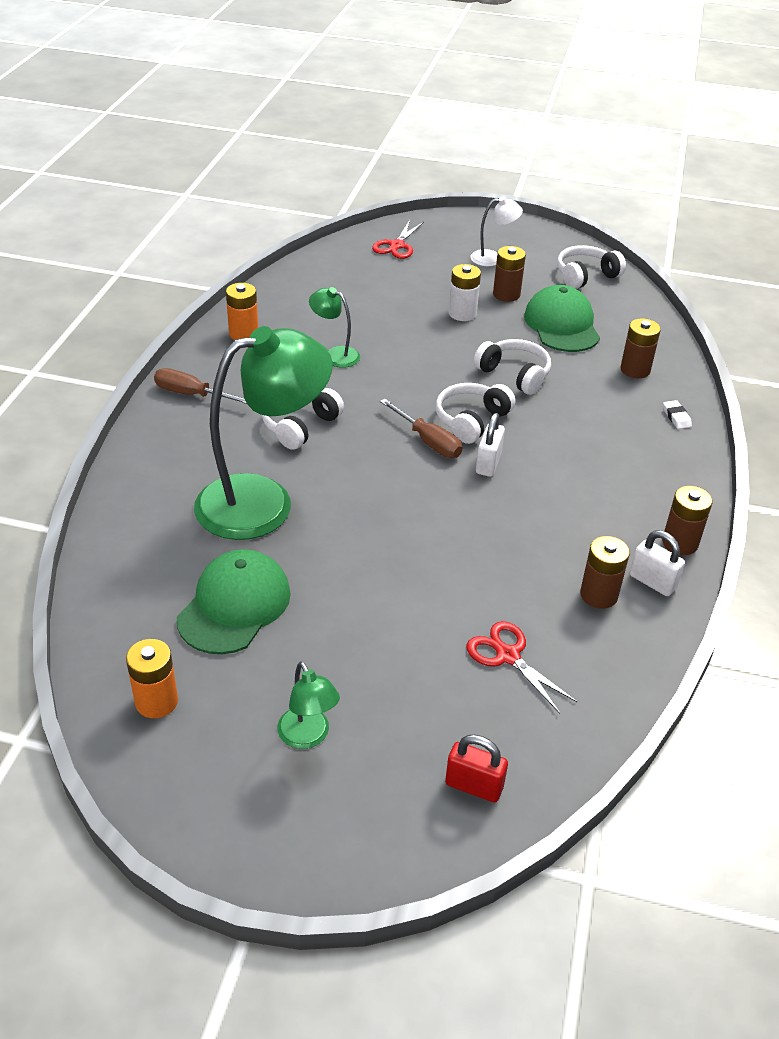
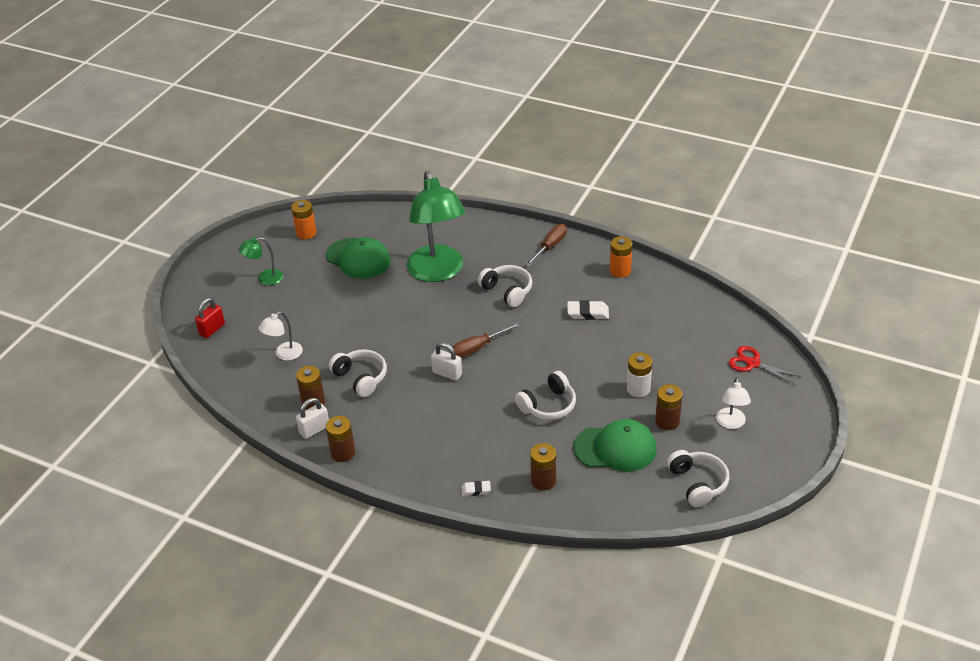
camera: 105 degrees right, 0 degrees up
green lamp [309,287,360,368] -> white eraser [567,300,609,320]
white headphones [436,383,516,444] -> white headphones moved to [329,349,387,397]
red scissors [466,621,577,714] -> white lamp [259,311,303,361]

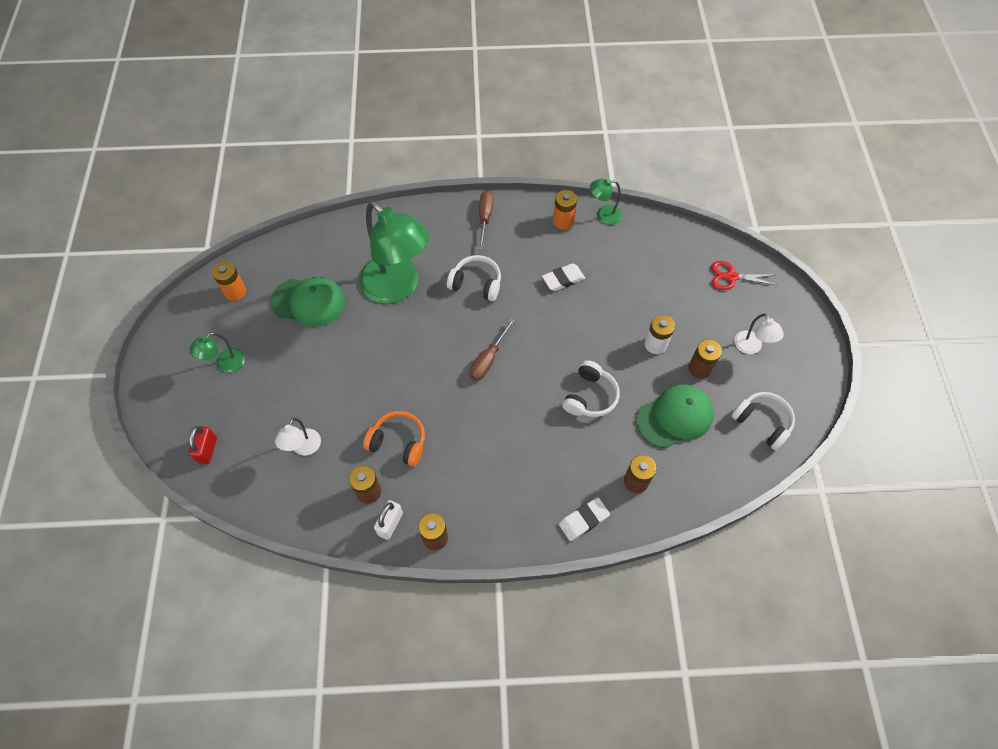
camera: 30 degrees left, 20 degrees up
white headphones [329,349,387,397] -> orange headphones [363,411,425,467]
white padlock [431,342,462,381] -> none
white eraser [461,481,491,496] -> white eraser [559,497,610,541], size x1.64
none -> green lamp [590,179,622,225]

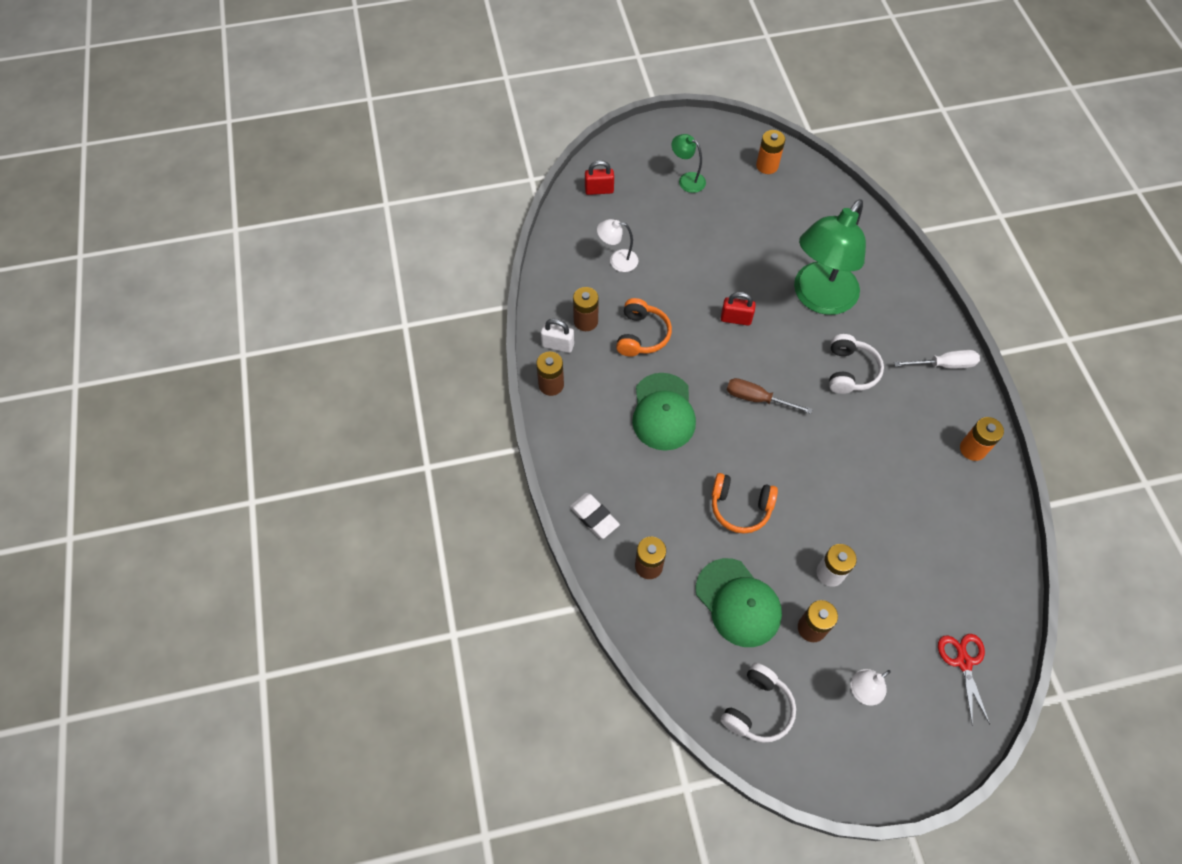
camera: 80 degrees right, 0 degrees up
green cap [271,277,345,327] -> green cap moved to [632,373,696,451]
brown screwdriver [478,190,494,250] -> white screwdriver [894,350,980,369]
white eraser [542,263,585,291] -> none
white headphones [562,360,620,417] -> orange headphones [712,473,778,534]
green lamp [590,179,622,225] -> none
none -> red padlock [721,292,756,326]

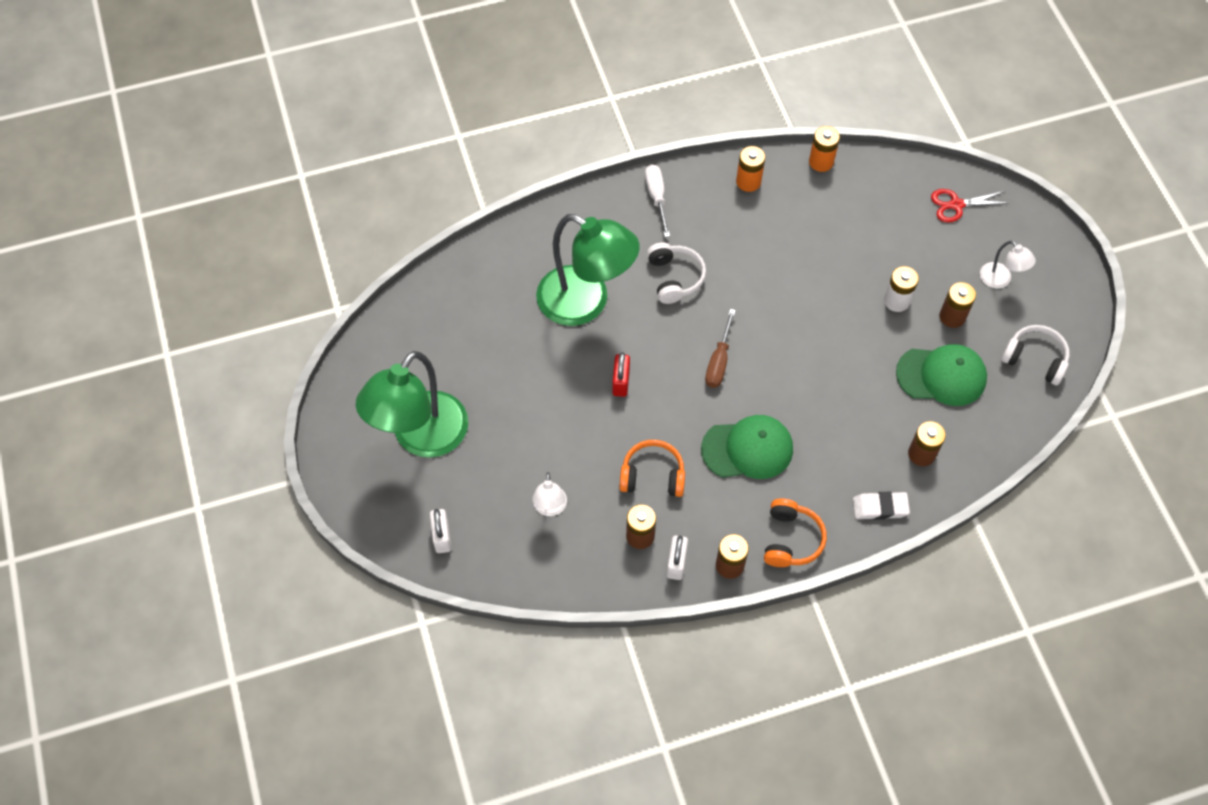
camera: 95 degrees left, 0 degrees up
white eraser [570,493,620,539] -> white eraser turned 45 degrees clockwise [853,492,910,520]
red padlock [585,160,614,195] -> white padlock [430,509,451,553]
green lamp [672,134,706,193] -> green lamp [356,351,468,458], size x2.26
green cap [695,558,782,647] -> green cap turned 45 degrees clockwise [896,344,987,406]
orange headphones [712,473,778,534] -> orange headphones moved to [764,498,827,567]
orange battery [756,130,785,174] -> orange battery moved to [809,126,840,172]
white headphones [829,334,884,394] -> white headphones turned 75 degrees clockwise [647,242,706,304]

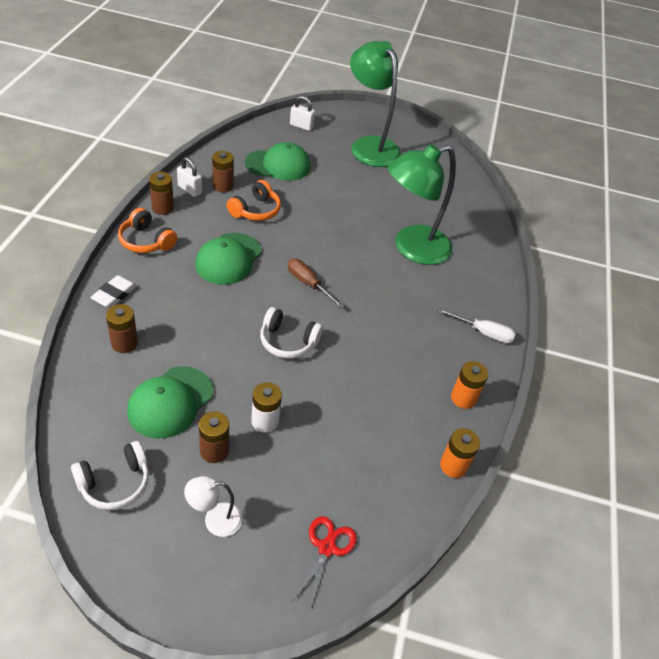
camera: 115 degrees right, 15 degrees down
white lamp [532,472,567,516] -> green cap [245,142,311,181]
red padlock [612,352,630,397] -> none
white headphones [647,242,706,304] -> white headphones moved to [260,307,323,359]

